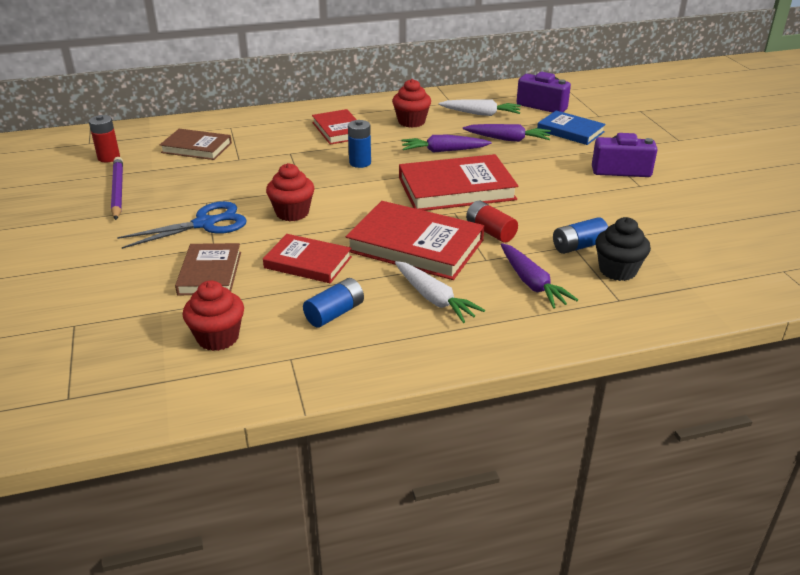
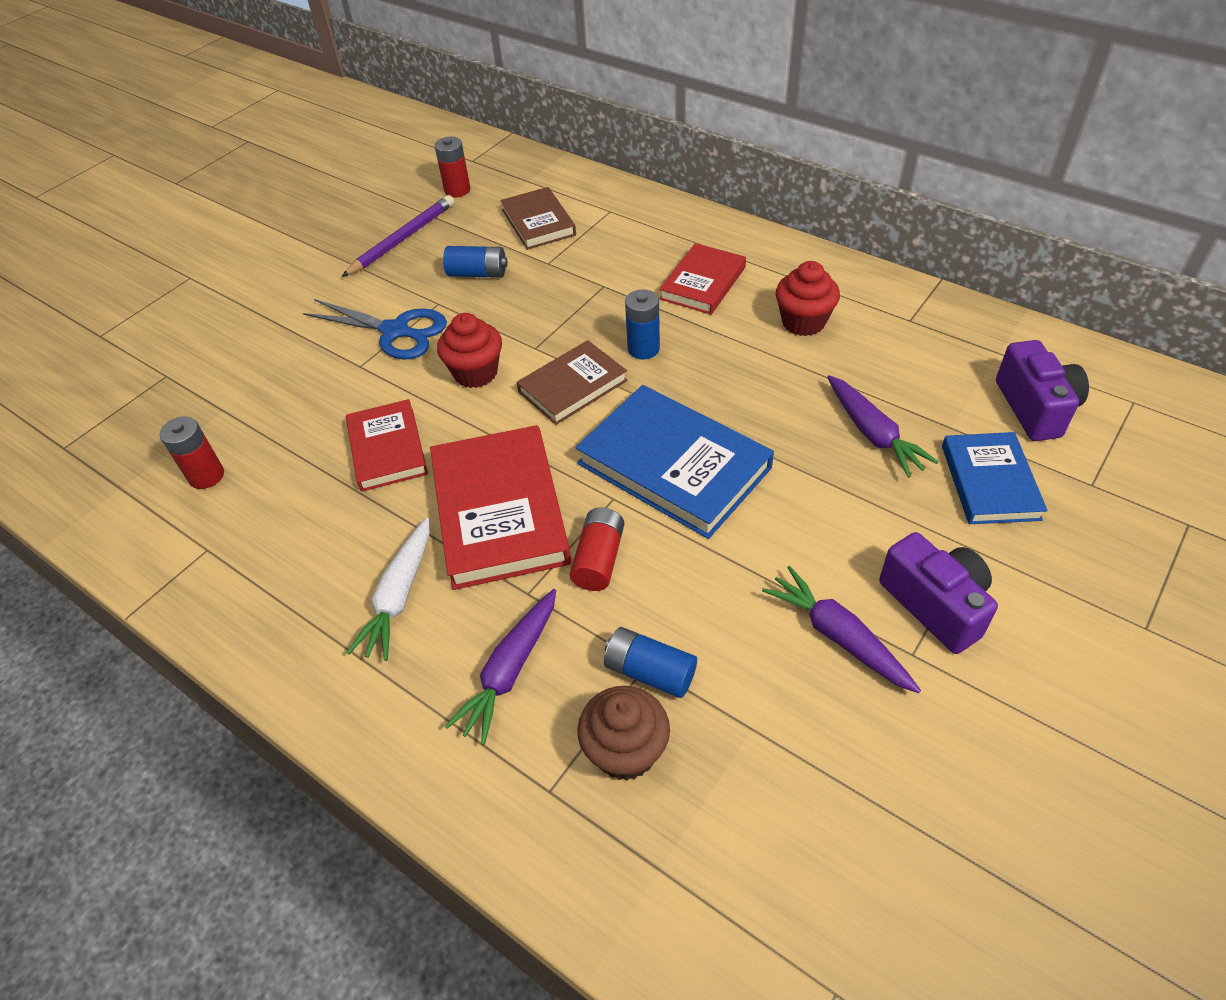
camera: 55 degrees right, 15 degrees up
brown book [175,243,241,295] -> brown book moved to [516,340,628,425]
red cupcake [183,280,244,351] -> red battery [160,417,224,489]
blue battery [303,278,364,328] -> blue battery moved to [443,246,507,278]
red book [399,154,518,211] -> blue book [575,385,774,539]
purple carrot [401,135,492,153] -> purple carrot moved to [762,566,921,693]
white carrot [439,99,521,116] -> none
black cupcake [595,217,651,281] -> brown cupcake [577,686,670,781]

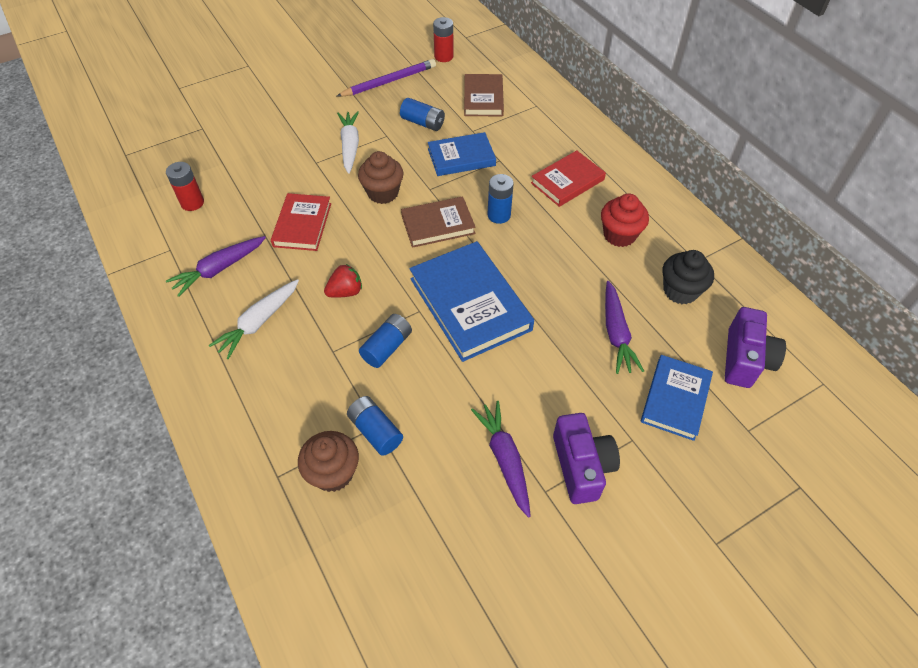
camera: 20 degrees right, 5 degrees up
blue scissors [303,299,447,359] -> white carrot [337,111,359,174]
red book [430,425,571,590] -> red strawberry [324,264,362,298]
red cupcake [437,313,502,388] -> brown cupcake [358,151,404,204]
purple carrot [445,589,556,745] -> purple carrot moved to [166,236,266,297]
red battery [570,507,624,591] -> blue battery [359,314,412,368]
none -> blue book [428,132,496,176]
none -> black cupcake [663,250,714,304]

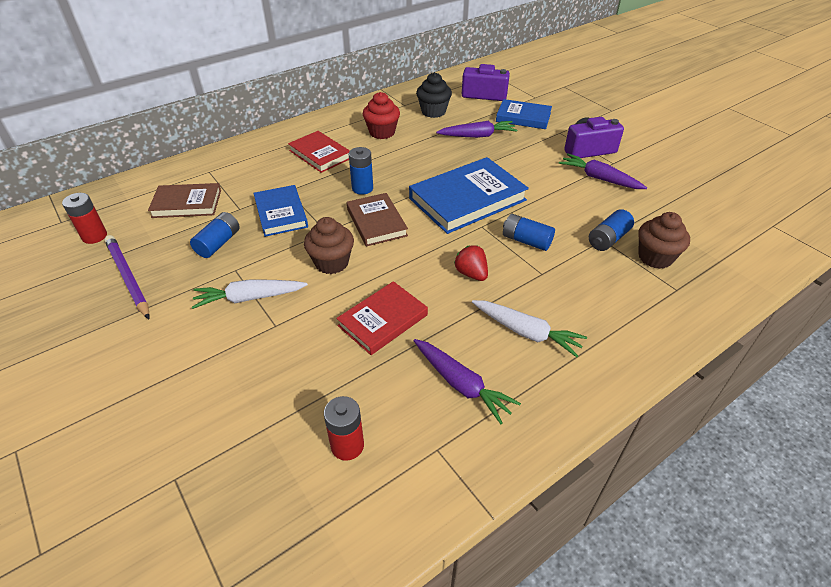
camera: 95 degrees left, 10 degrees down
red book [271,193,331,251] -> red book turned 45 degrees counterclockwise [336,281,428,355]
purple carrot [471,401,531,518] -> purple carrot turned 60 degrees clockwise [559,153,647,189]

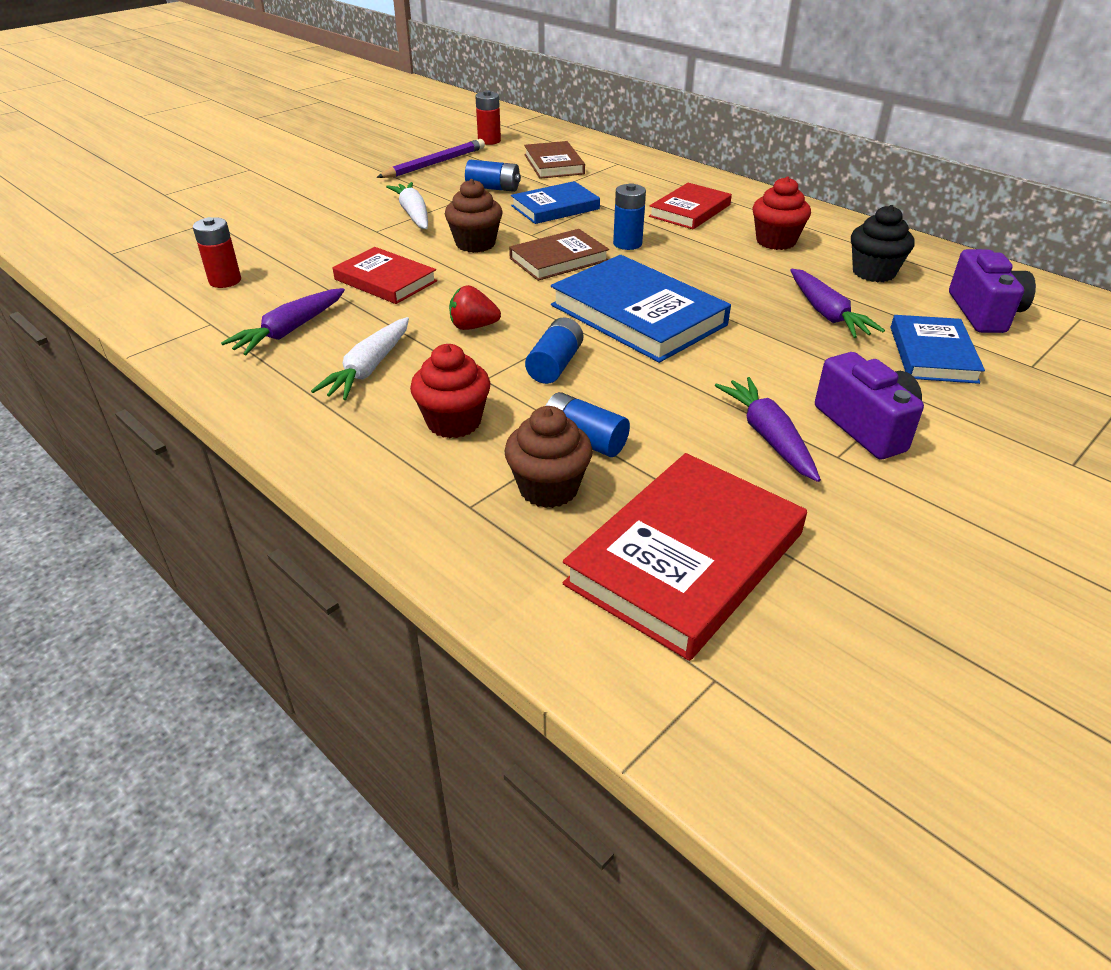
camera: 80 degrees right, 5 degrees down
red strawberry [454,245,488,281] -> red strawberry turned 135 degrees counterclockwise [449,285,501,330]
purple carrot [559,153,647,189] -> purple carrot turned 45 degrees counterclockwise [715,377,821,482]
none -> red cupcake [410,344,490,438]
none -> red book [563,453,807,661]

